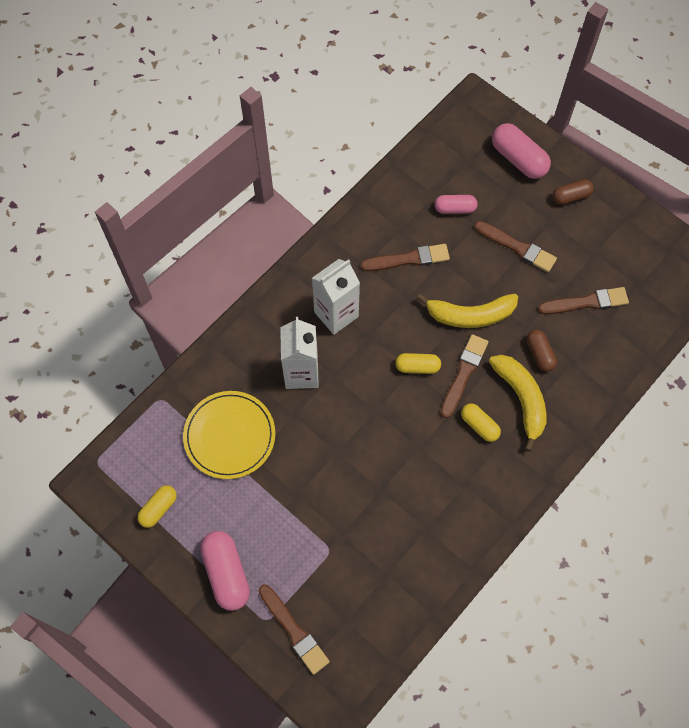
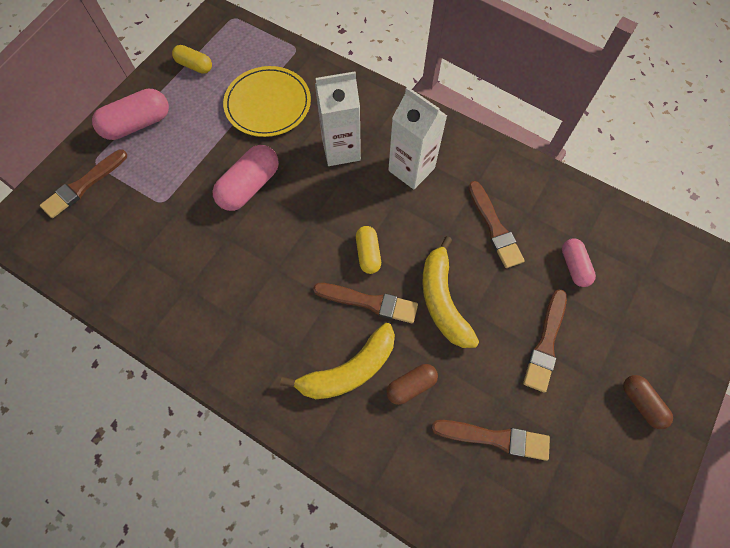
camera: 80 degrees right, 0 degrees up
yellow capsule [461,403,501,442] -> none
pink capsule [492,123,551,179] -> pink capsule moved to [213,145,279,211]
brown brush [538,287,629,315] -> brown brush turned 60 degrees counterclockwise [431,420,550,461]

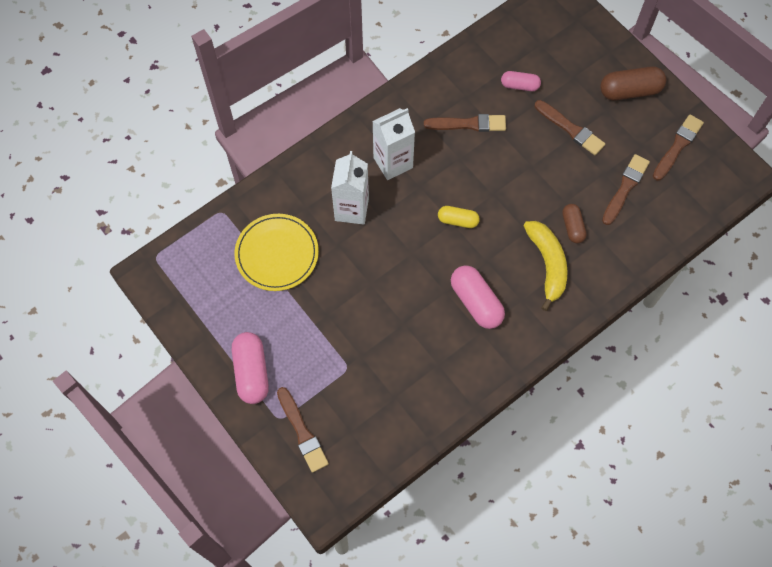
camera: 70 degrees left, 0 degrees up
yellow capsule [172,45,212,74] -> none
pink capsule [213,145,279,211] -> pink capsule moved to [451,265,505,329]
brown brush [313,283,418,323] -> brown brush moved to [653,115,704,181]
yellow banana [422,236,479,348] -> none
brown capsule [623,375,673,429] -> brown capsule [600,66,666,101], size x1.64

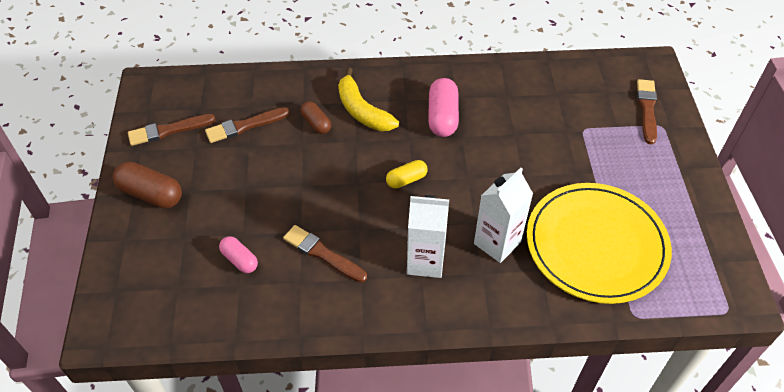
camera: 145 degrees left, 15 degrees down
pink capsule [232,332,269,404] -> none
yellow plate [235,214,319,291] -> yellow plate [527,183,672,304], size x1.52
yellow capsule [438,206,480,228] -> yellow capsule turned 75 degrees counterclockwise [386,160,428,188]
yellow banana [523,221,568,311] -> yellow banana turned 60 degrees counterclockwise [338,68,399,131]
brown brush [535,100,605,155] -> none
brown capsule [562,204,587,243] -> brown capsule turned 60 degrees counterclockwise [301,101,331,134]

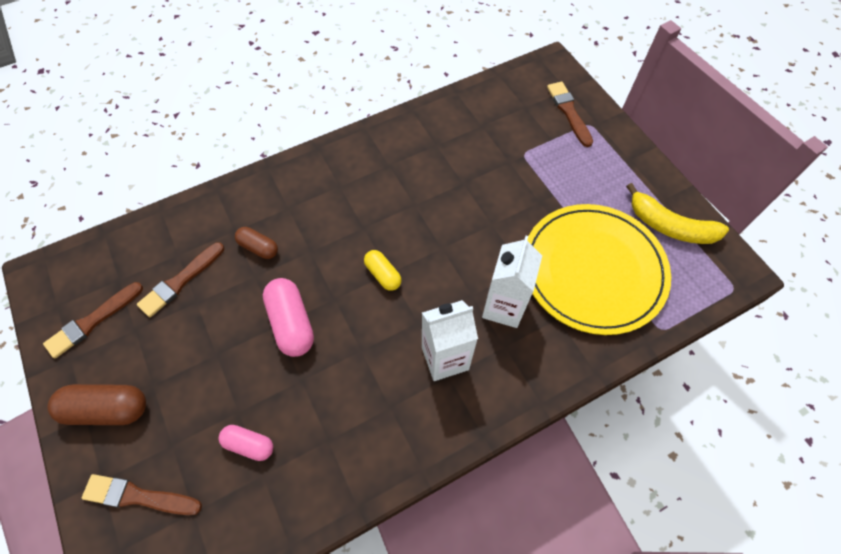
camera: 25 degrees left, 10 degrees up
brown brush [283,225,367,283] -> brown brush moved to [82,474,202,515]
yellow banana [338,68,399,131] -> yellow banana moved to [626,183,729,244]
yellow capsule [386,160,428,188] -> yellow capsule turned 75 degrees counterclockwise [364,250,402,291]
pink capsule [428,78,459,137] -> pink capsule moved to [263,278,314,357]

